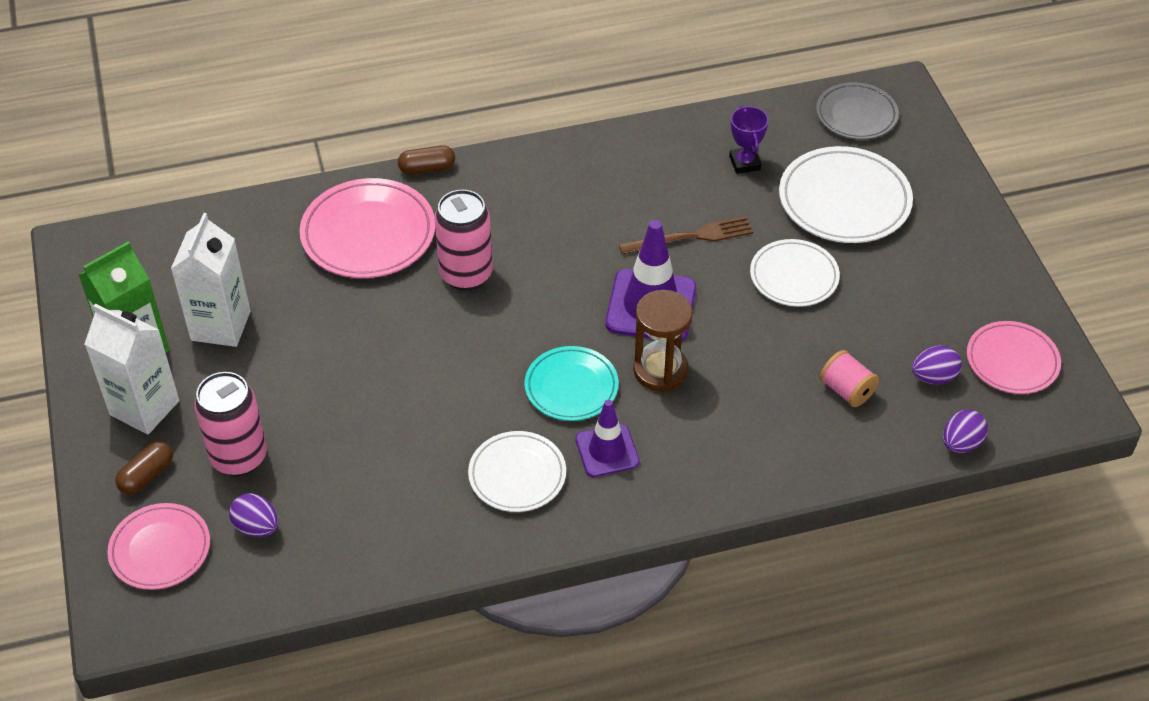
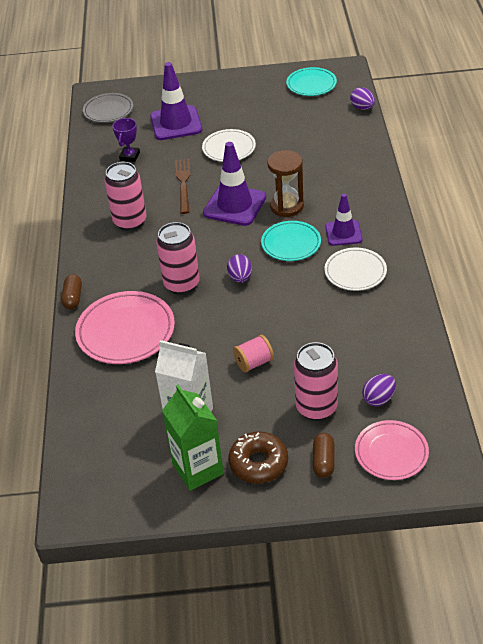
camera: 75 degrees left, 5 degrees down
white carton [84,304,179,435] -> brown donut [228,431,288,484]
brown capsule [115,441,173,495] -> brown capsule turned 45 degrees clockwise [313,433,335,478]
purple trophy [729,105,769,174] -> purple trophy turned 75 degrees counterclockwise [112,118,140,162]
white plate [779,146,913,243] -> purple traffic cone [150,62,202,140]
pink spool [820,350,879,407] -> pink spool moved to [233,335,274,373]
purple egg [912,346,961,384] -> purple egg moved to [227,254,252,283]
pink plate [967,321,1061,394] -> turquoise plate [286,67,337,96]
none -> pink can [104,162,147,231]

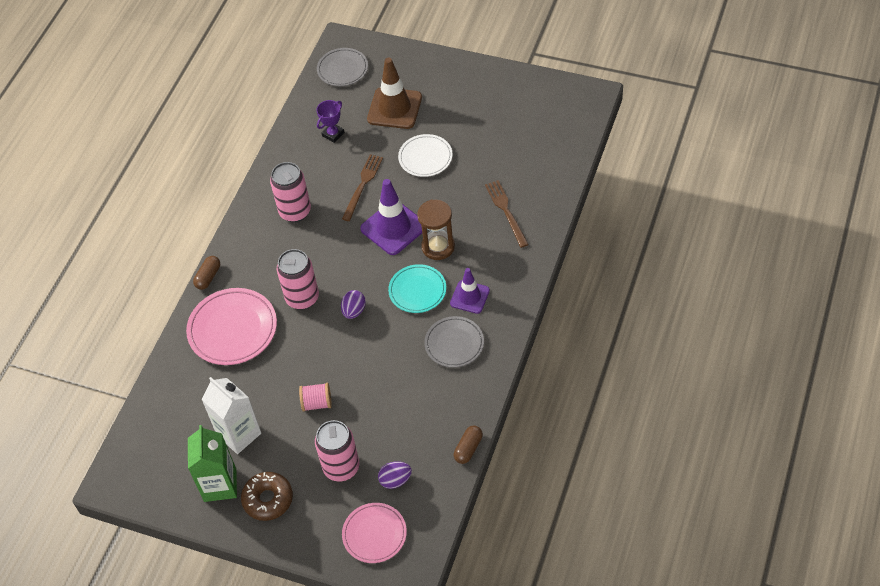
camera: 25 degrees right, 10 degrees up
purple traffic cone [150,62,202,140] -> brown traffic cone [367,58,422,129]
turquoise plate [286,67,337,96] -> none
brown capsule [313,433,335,478] -> brown capsule moved to [454,425,483,464]
white plate [325,248,387,291] -> grey plate [424,316,484,368]
purple egg [350,87,375,110] -> none
none -> brown fork [485,180,529,248]

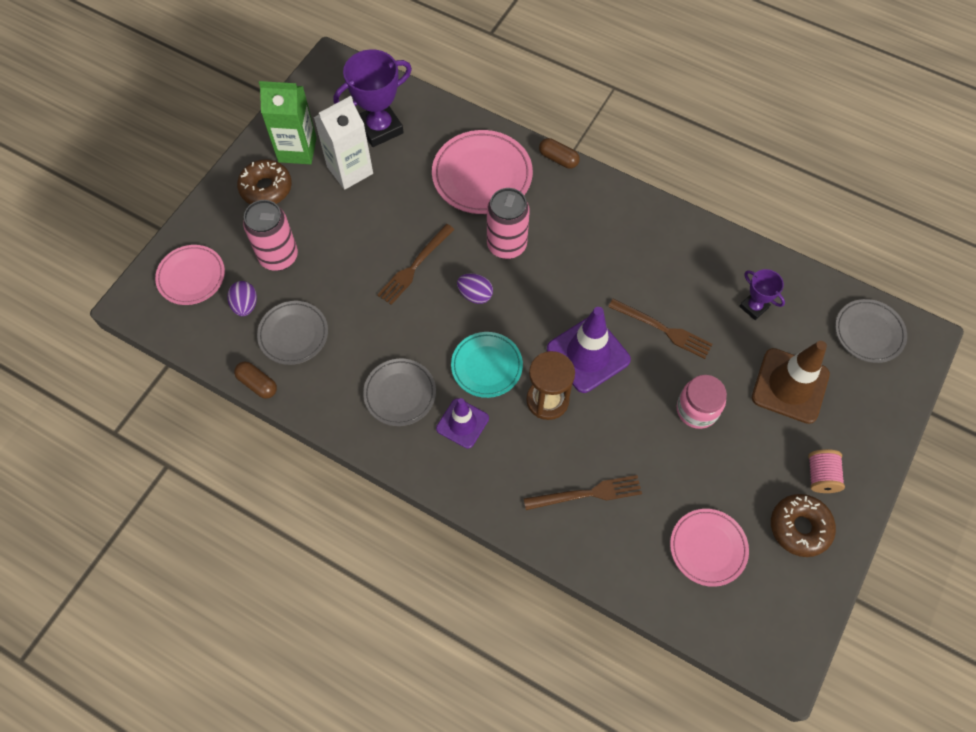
camera: 95 degrees right, 10 degrees up
pink can [270,162,311,222] -> none
pink spool [299,383,332,412] -> pink spool moved to [808,449,845,493]
white plate [398,134,453,177] -> pink jar [677,375,727,429]
none -> grey plate [257,301,328,365]
none -> purple trophy [334,49,412,147]
none -> brown fork [377,224,454,305]
none -> pink plate [670,509,749,587]
none -> brown donut [771,494,836,557]

